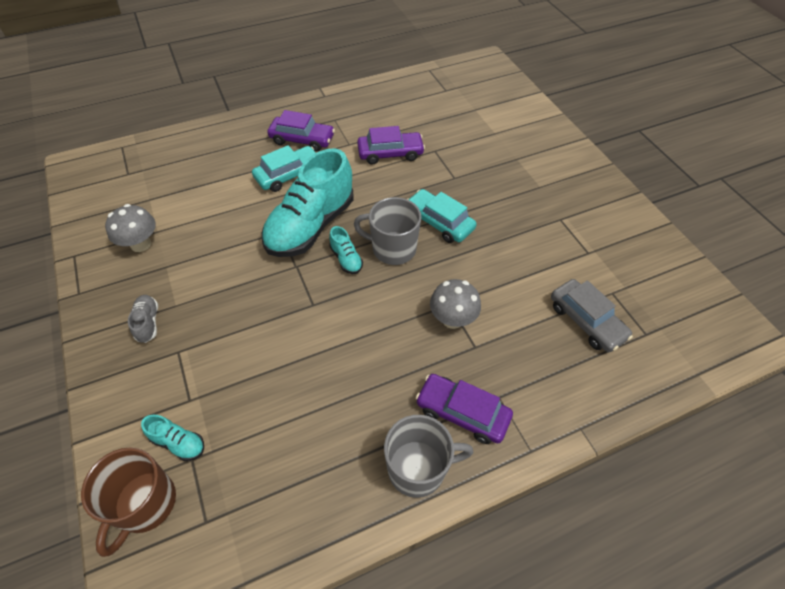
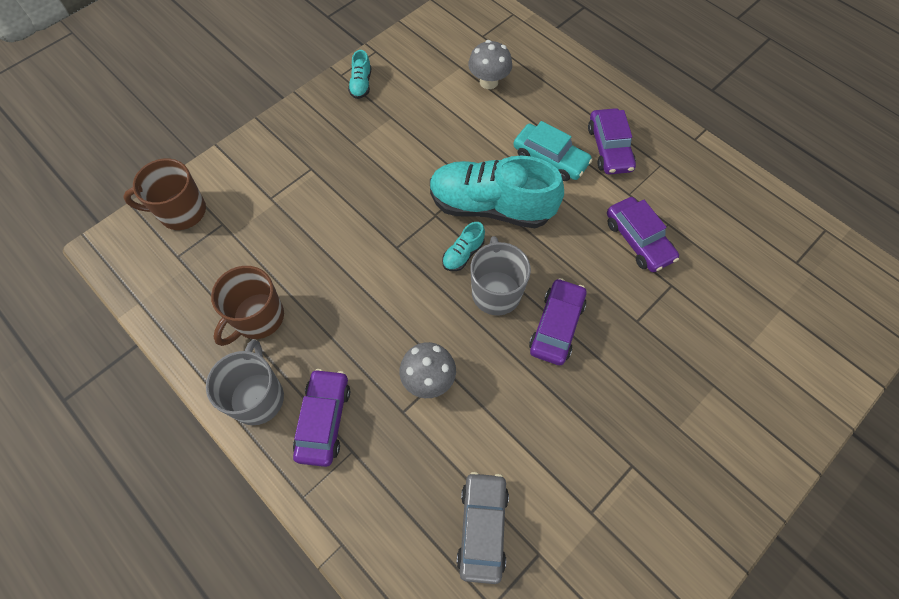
camera: 70 degrees right, 10 degrees up
grey mushroom [105,204,156,252] -> grey mushroom moved to [468,40,512,89]
grey shoe [128,295,158,343] -> none
turquoise shoe [141,414,204,461] -> turquoise shoe moved to [348,50,371,99]
grey mug [384,415,473,498] -> grey mug turned 150 degrees counterclockwise [206,339,284,425]
turquoise car [407,189,477,243] -> purple car [529,278,587,365]
grey car [551,279,633,352] -> grey car turned 150 degrees clockwise [457,472,509,584]
none -> brown mug [211,266,284,346]

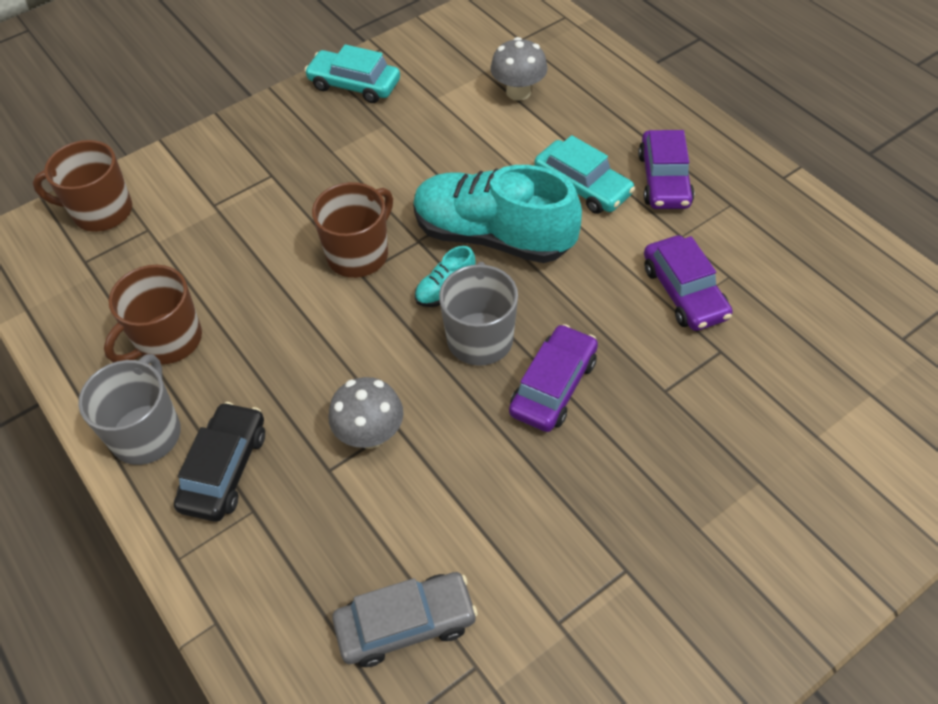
camera: 10 degrees right, 10 degrees down
purple car [293,369,350,467] -> black car [174,402,265,522]
turquoise shoe [348,50,371,99] -> turquoise car [304,44,400,103]
grey car [457,472,509,584] -> grey car turned 60 degrees clockwise [332,572,478,667]
none -> brown mug [312,182,393,278]

